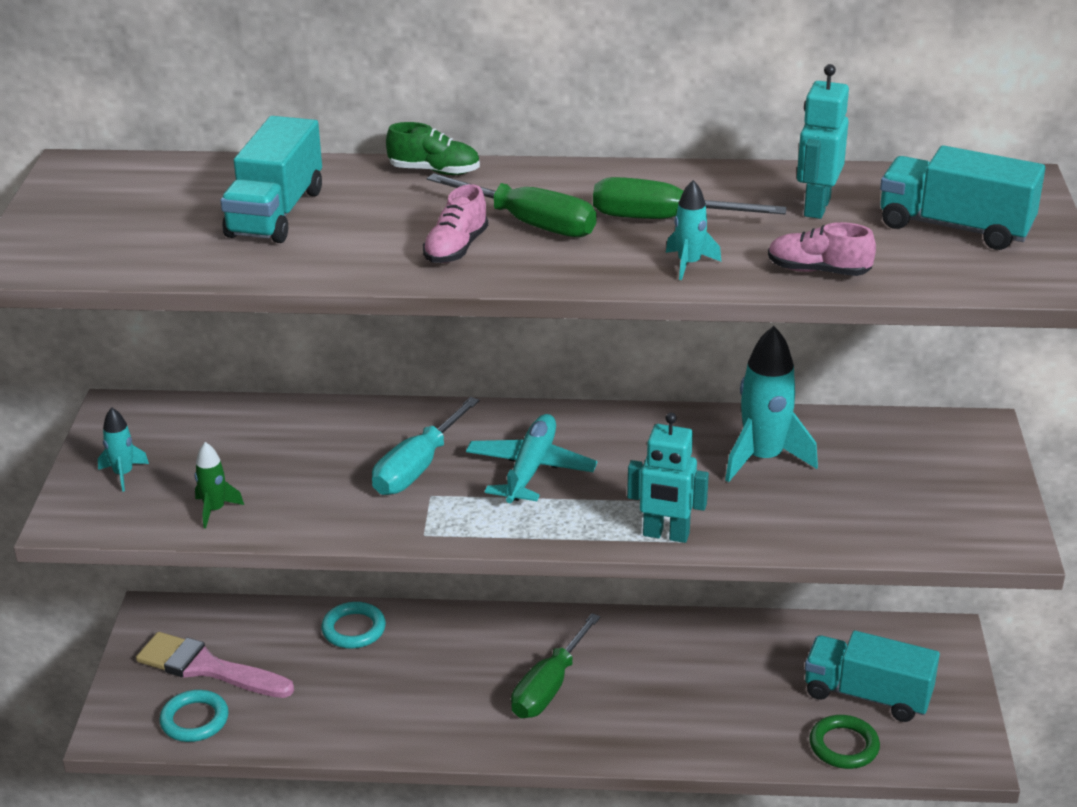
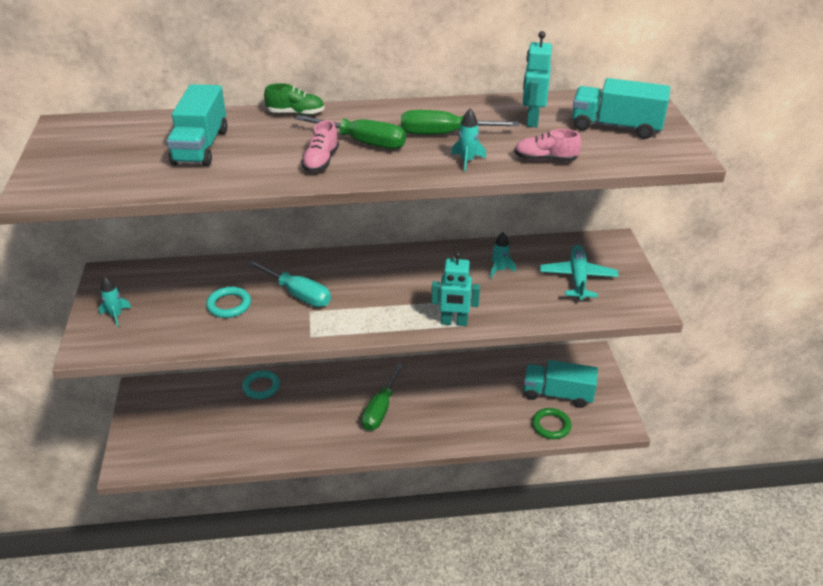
camera: 10 degrees left, 5 degrees up
pink brush [136,632,294,698] -> none
turquoise ring [159,690,229,742] -> turquoise ring moved to [206,287,251,318]
green rocket [194,442,244,528] -> none
turquoise screwdriver [372,397,480,495] -> turquoise screwdriver turned 75 degrees counterclockwise [248,260,331,307]
turquoise plane [466,414,597,503] -> turquoise plane moved to [540,245,619,300]
turquoise rocket [725,326,818,482] -> turquoise rocket [490,232,516,278], size x0.52

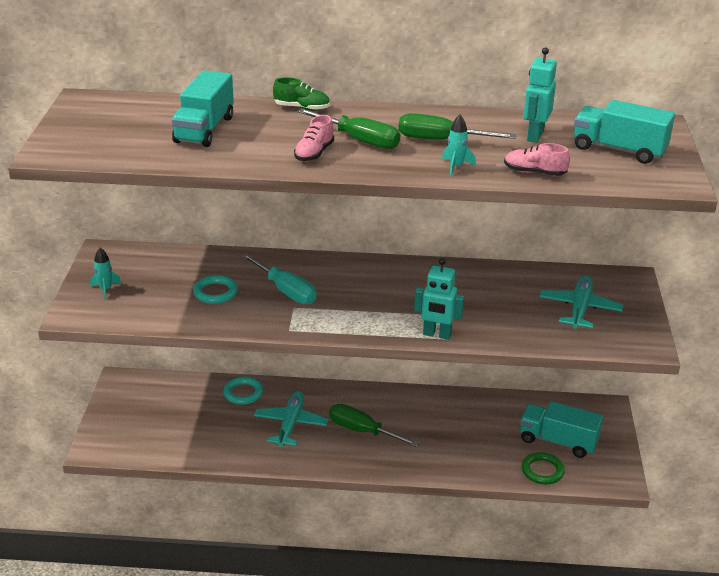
camera: 10 degrees right, 5 degrees down
green screwdriver [362,364,403,431] -> green screwdriver turned 90 degrees clockwise [329,404,419,447]
turquoise rocket [490,232,516,278] -> none
none -> turquoise plane [254,391,328,447]

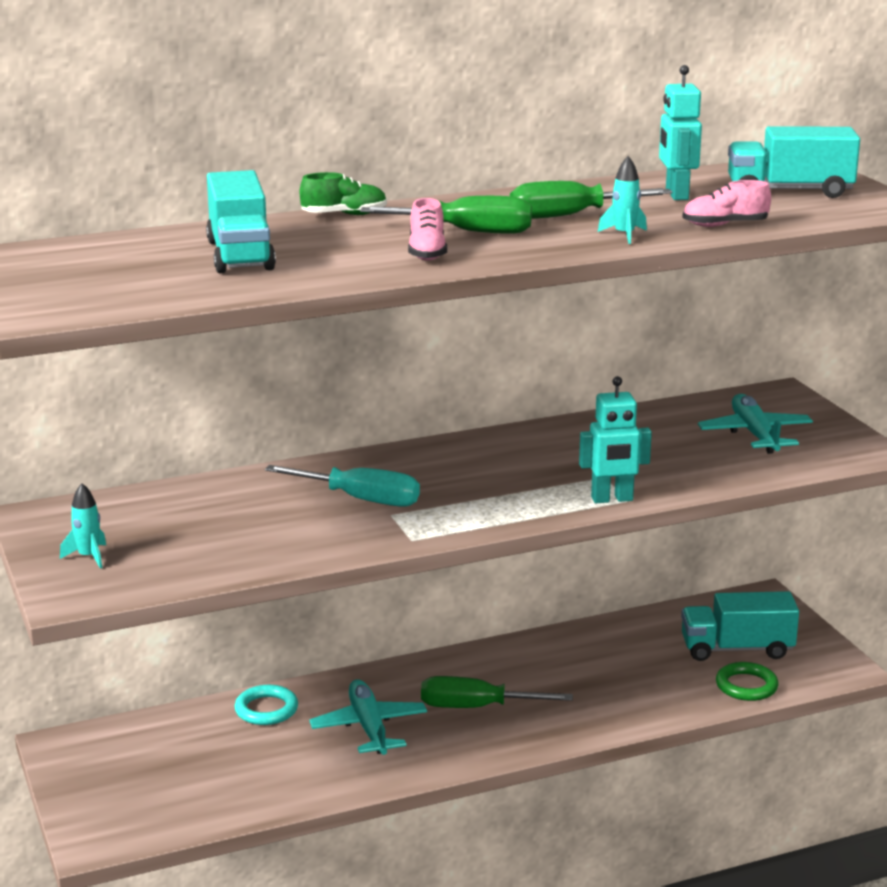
camera: 25 degrees left, 10 degrees down
turquoise ring [193,275,238,304] -> none

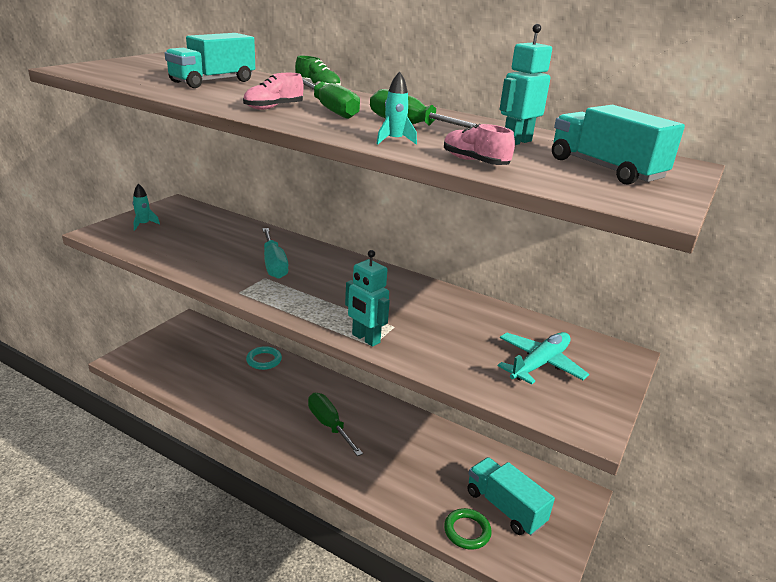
camera: 50 degrees right, 5 degrees up
turquoise plane [309,679,427,755] -> none

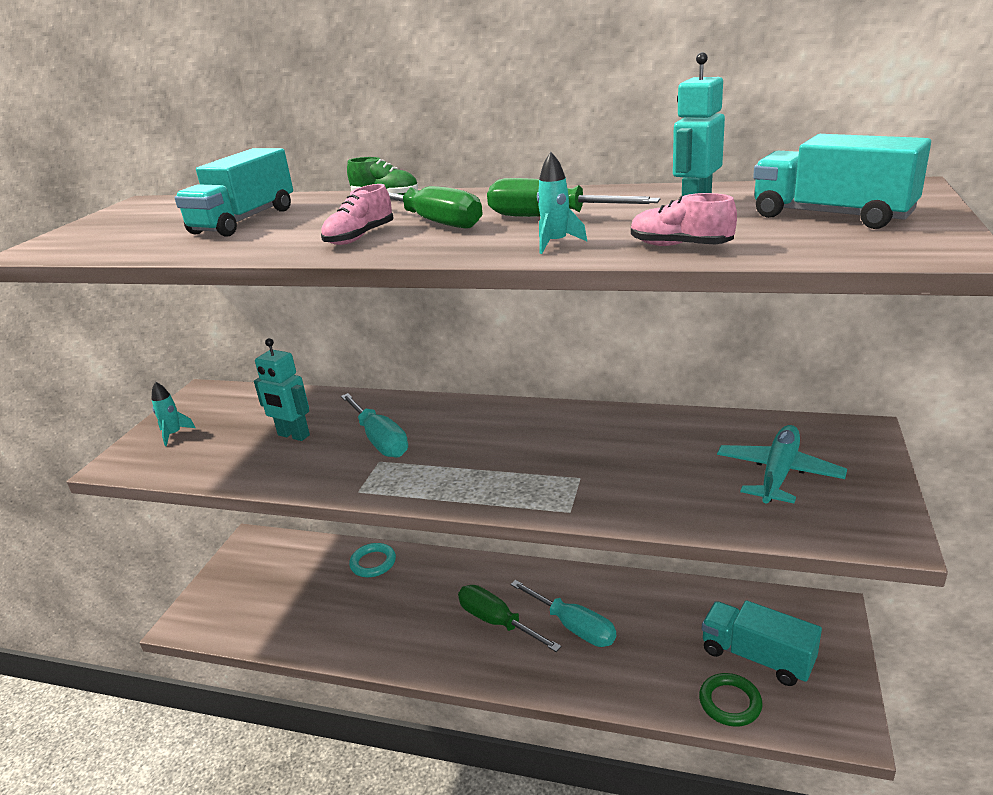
camera: 10 degrees left, 0 degrees up
turquoise robot [345,250,390,347] -> turquoise robot moved to [254,338,310,441]
none -> turquoise screwdriver [510,580,616,647]

